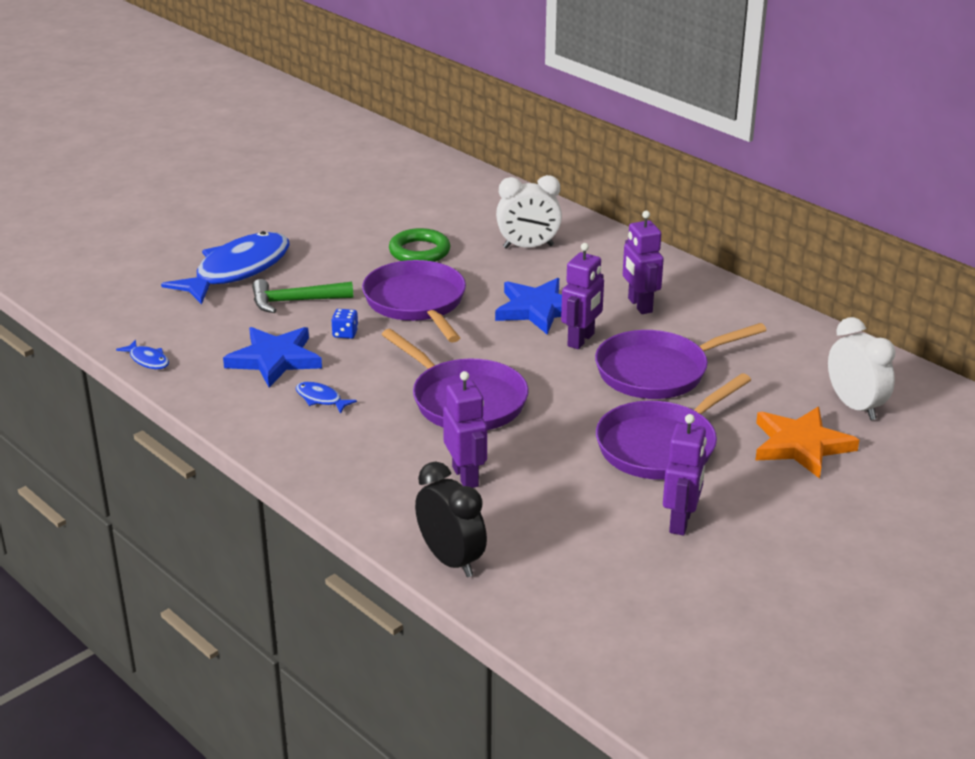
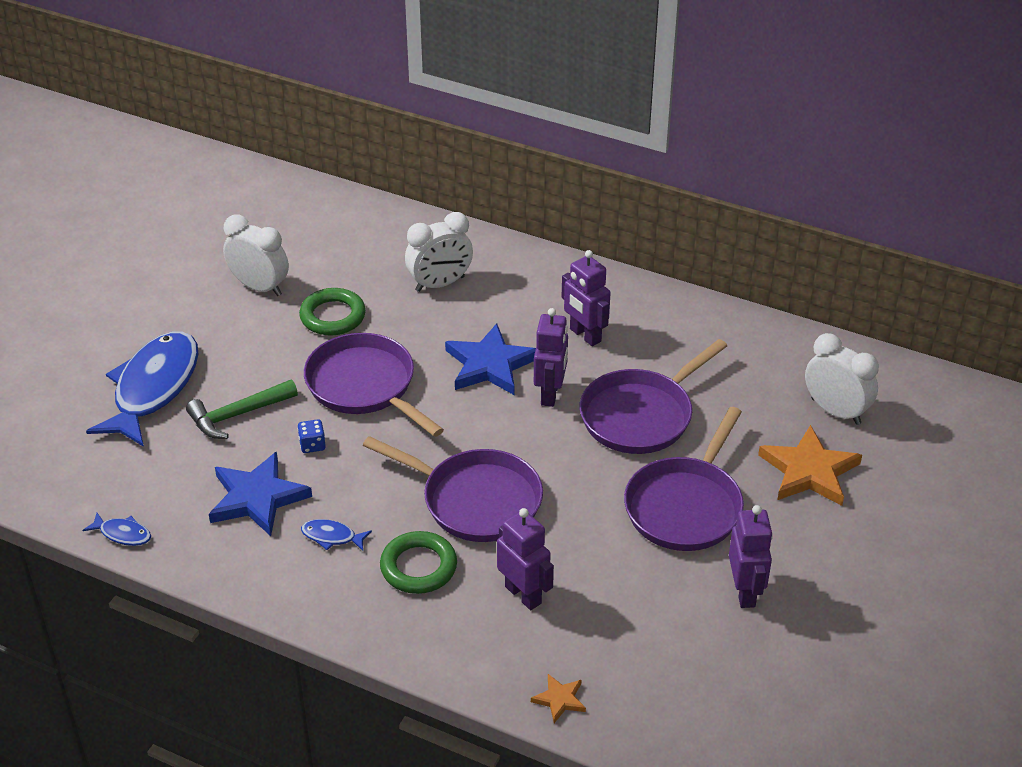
camera: 20 degrees left, 10 degrees up
black clock [415,462,487,577] -> orange star [531,674,586,723]
none -> white clock [223,214,289,296]
none -> green ring [380,531,457,594]

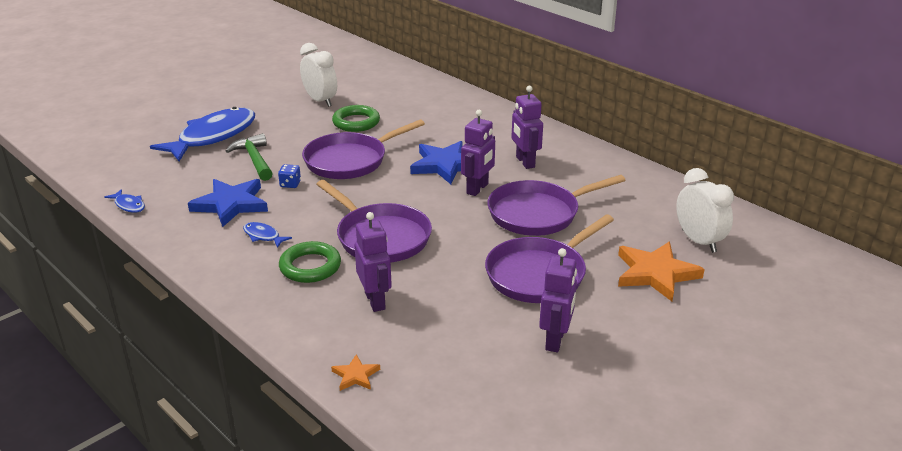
camera: 20 degrees right, 10 degrees down
green hammer [186,380,298,439] -> green hammer turned 75 degrees clockwise [226,133,273,181]
purple pan [304,333,444,437] -> purple pan turned 105 degrees counterclockwise [302,119,425,179]
white clock [405,212,473,292] -> none

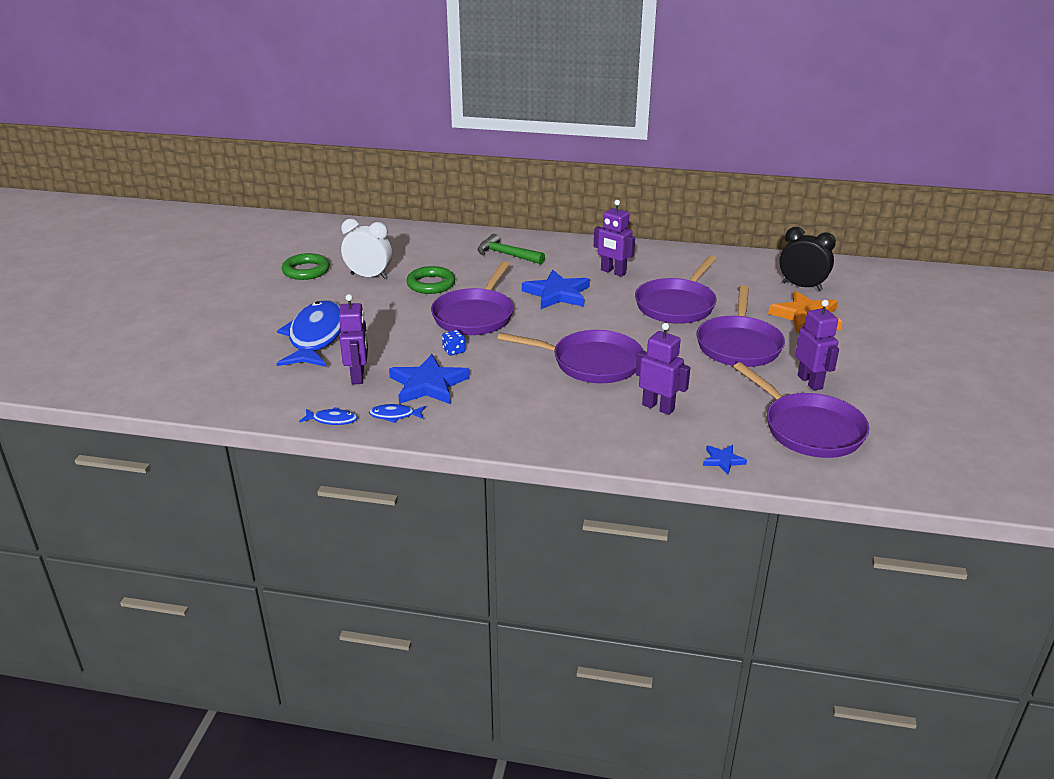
camera: 35 degrees left, 0 degrees up
green hammer [226,133,273,181] -> green hammer moved to [478,234,545,264]
blue fish [243,222,292,248] -> blue fish moved to [369,404,426,423]
green ring [279,241,341,283] -> green ring moved to [282,253,330,280]
orange star [331,354,380,391] -> blue star [703,445,747,474]
purple robot [461,110,495,196] -> purple robot moved to [339,294,368,384]
white clock [676,168,734,253] -> black clock [779,227,836,291]
none -> purple pan [733,362,870,458]

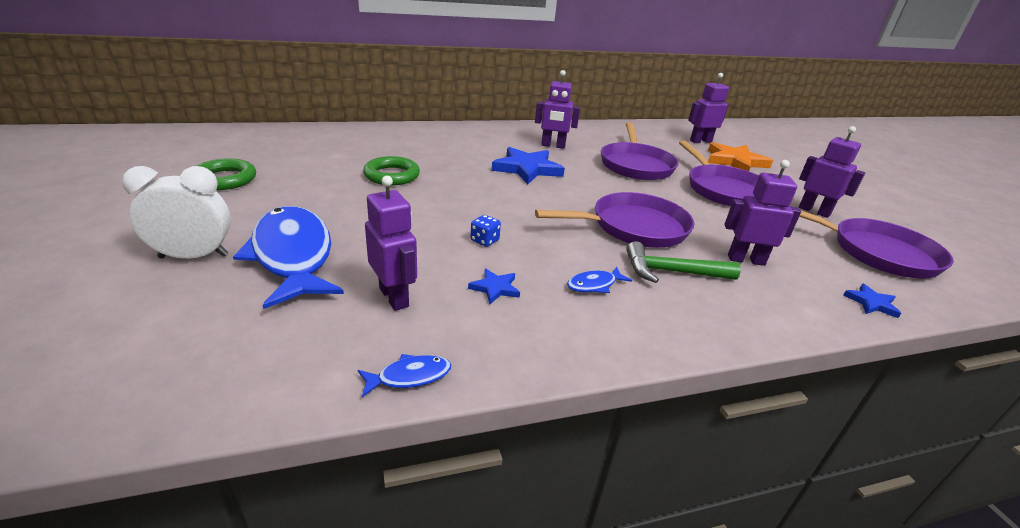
camera: 30 degrees left, 0 degrees up
white clock [341,219,392,279] -> white clock moved to [122,166,231,259]
blue fish [369,404,426,423] -> blue fish moved to [567,267,632,293]
blue star [389,354,470,404] -> blue star [468,268,520,304], size x0.48
purple pan [431,261,514,335] -> none
green hammer [478,234,545,264] -> green hammer moved to [626,241,741,283]
black clock [779,227,836,291] -> purple robot [688,73,729,143]

